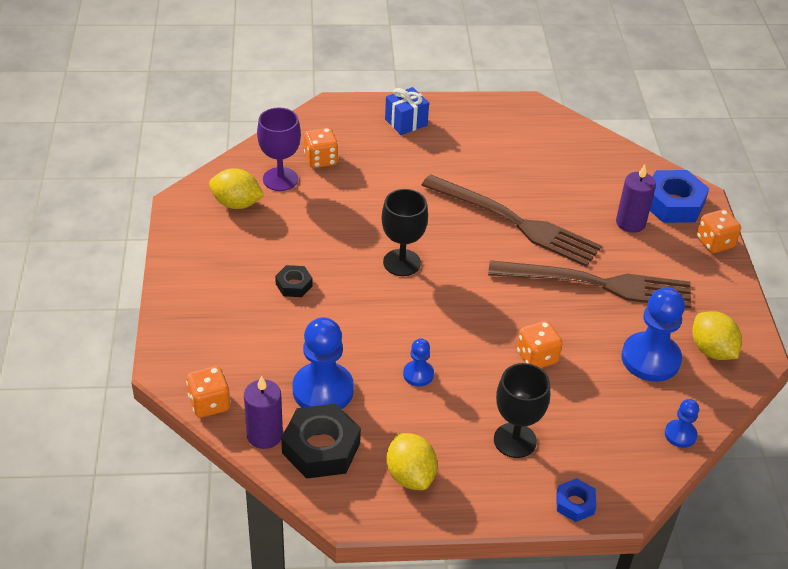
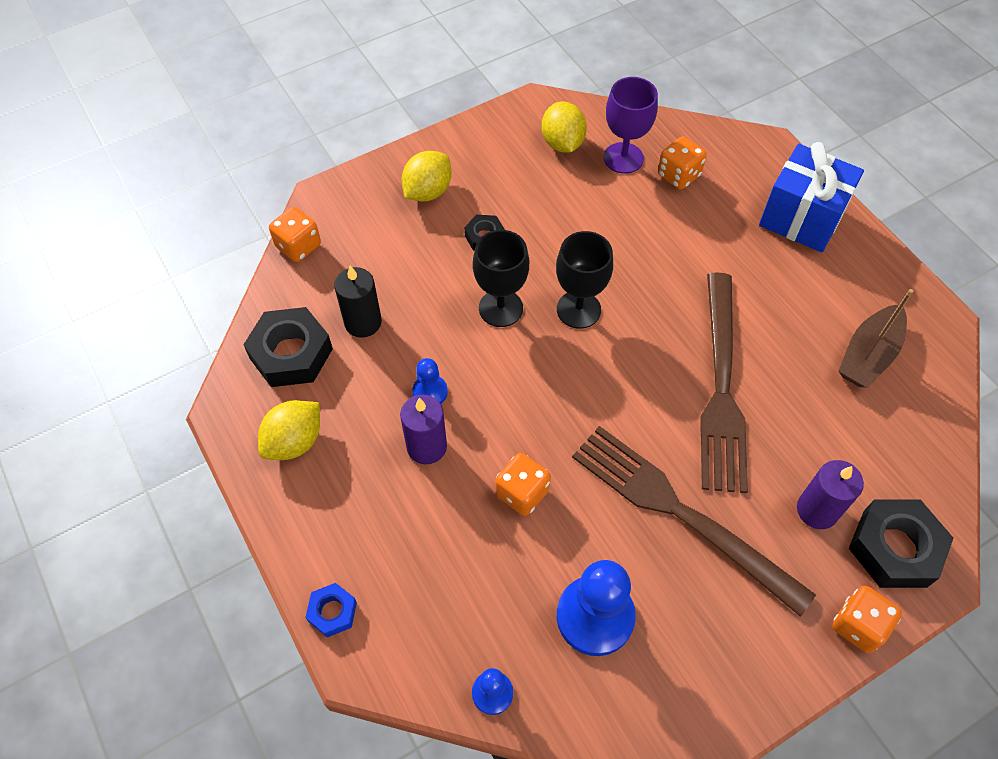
camera: 65 degrees right, 15 degrees up
purple candle [244,376,283,449] -> purple candle moved to [400,395,447,464]
blue pawn [292,317,354,409] -> black candle [334,266,382,338]
blue gift [385,87,429,135] -> blue gift [759,142,864,252], size x1.67
brown fork [488,260,691,308] -> brown fork turned 150 degrees clockwise [572,426,816,617]
black goblet [494,363,550,458] -> black goblet moved to [473,230,529,327]
blue nut [650,170,709,223] -> black nut [848,499,954,588]
yellow lemon [693,311,742,360] -> yellow lemon moved to [402,151,452,202]
none -> brown boat [838,289,914,388]

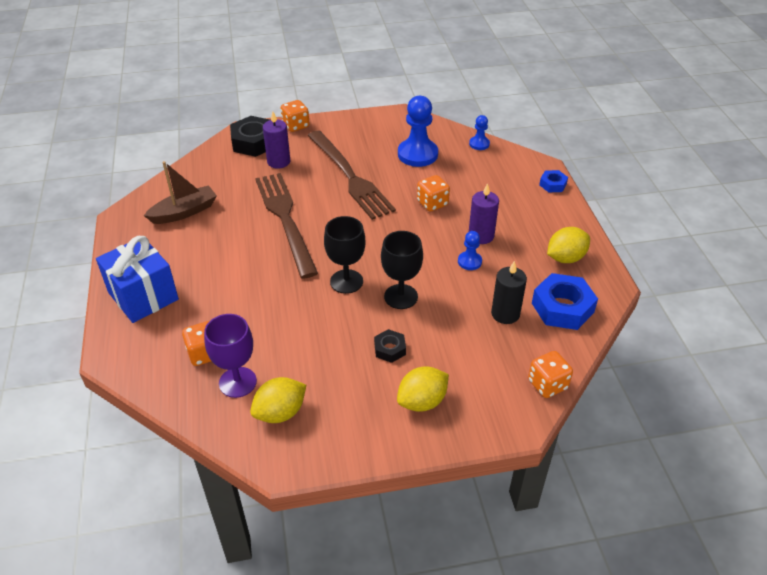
camera: 160 degrees left, 15 degrees down
black nut [243,307,333,387] -> blue nut [532,273,598,330]
yellow lemon [542,102,587,153] -> yellow lemon turned 45 degrees clockwise [250,377,306,423]
brown fork [700,272,748,493] -> brown fork turned 45 degrees counterclockwise [255,173,318,279]

